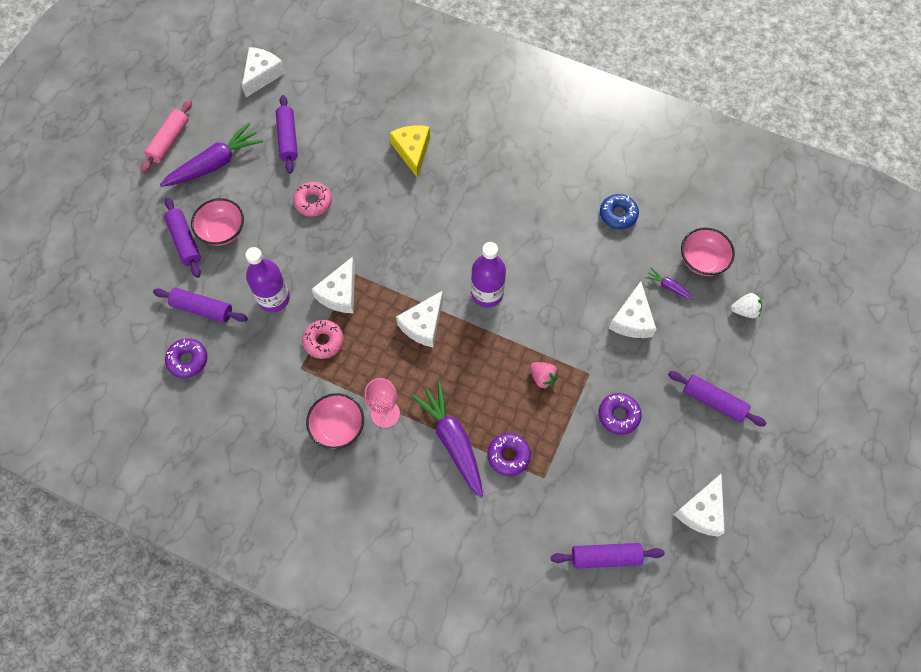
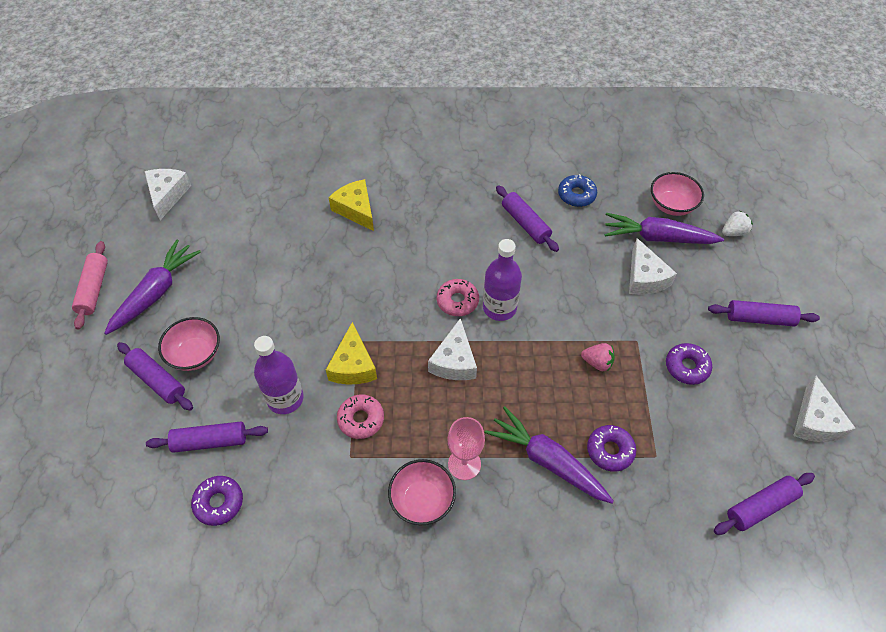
camera: 25 degrees left, 10 degrees down
purple rolling pin [276,95,298,174] -> purple rolling pin moved to [496,185,559,252]
pink donut [293,182,332,217] -> pink donut moved to [437,279,479,316]
white cheese [311,257,355,313] -> yellow cheese [326,322,377,384]
purple carrot [645,268,694,300] -> purple carrot [605,213,724,244], size x2.20

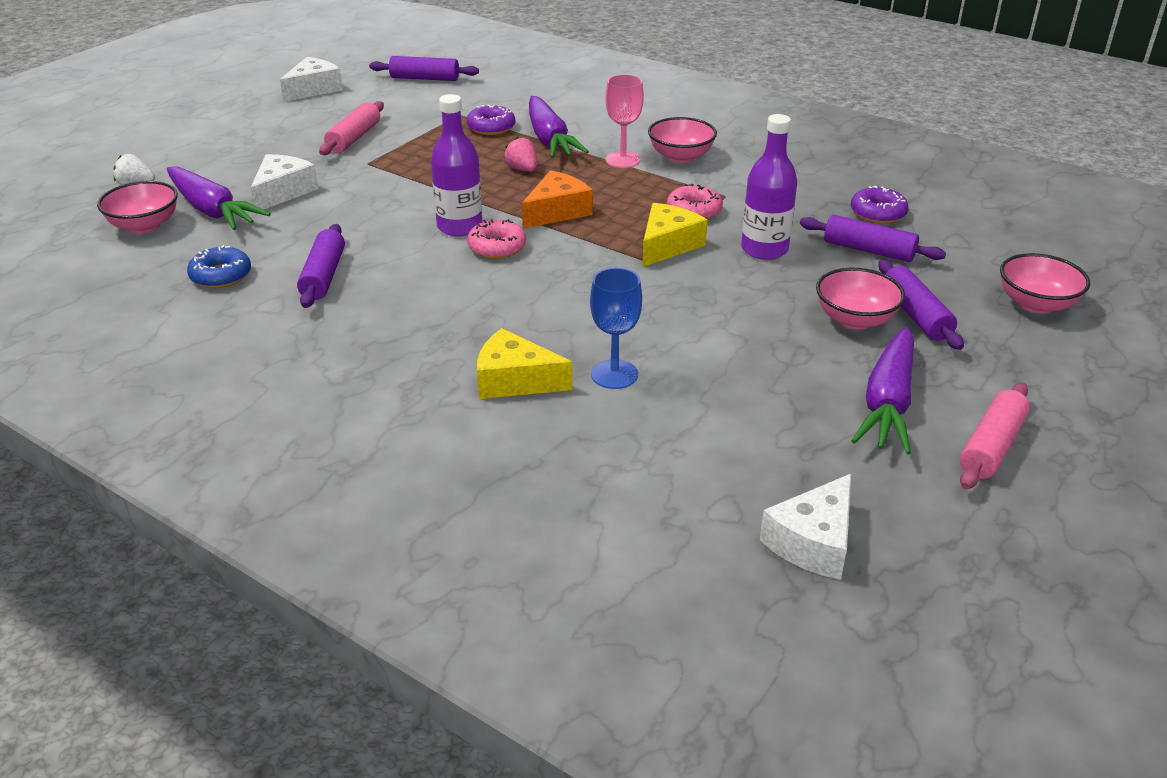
camera: 145 degrees left, 20 degrees down
purple carrot [104,240,201,335] -> purple carrot turned 45 degrees counterclockwise [852,327,914,454]
yellow cheese [329,179,374,231] -> yellow cheese turned 105 degrees clockwise [477,328,572,399]
white cheese [428,318,477,380] -> orange cheese [522,170,593,228]
pink strawberry [581,343,615,371] -> pink strawberry moved to [504,137,537,172]
purple donut [666,343,712,385] -> pink rolling pin [319,101,384,155]
purple rolling pin [708,300,820,327] -> none
none -> blue goblet [590,268,642,389]
none -> pink bowl [1000,253,1090,314]

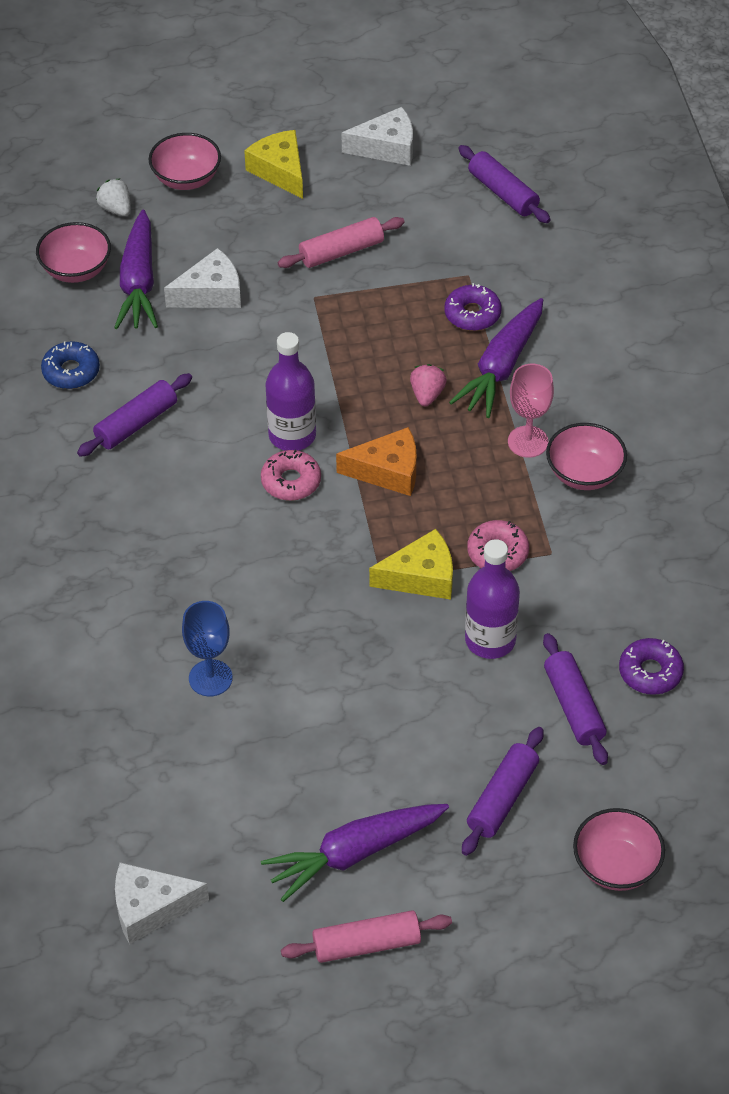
camera: 45 degrees right, 15 degrees up
yellow cheese [477,328,572,399] -> yellow cheese moved to [244,130,303,199]
pink bowl [816,268,905,329] -> pink bowl moved to [148,133,221,190]

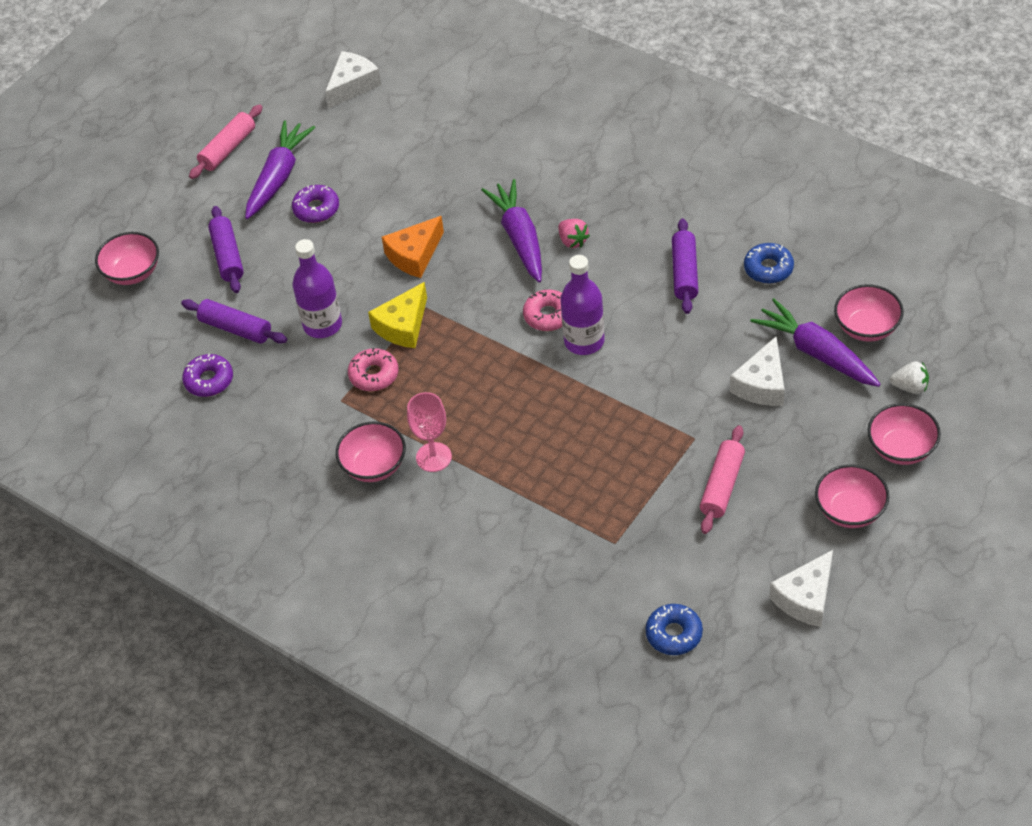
camera: 140 degrees right, 0 degrees up
blue goblet [182,601,233,697] -> none
yellow cheese [244,130,303,199] -> pink bowl [815,464,890,528]
orange cheese [336,427,417,496] -> orange cheese moved to [382,216,444,278]
pink strawberry [410,364,447,406] -> pink strawberry moved to [558,219,590,248]
purple donut [445,283,502,331] -> purple donut moved to [292,185,339,223]
purple carrot [449,298,543,418] -> purple carrot moved to [481,179,542,283]
purple rolling pin [458,145,551,223] -> blue donut [646,604,703,655]

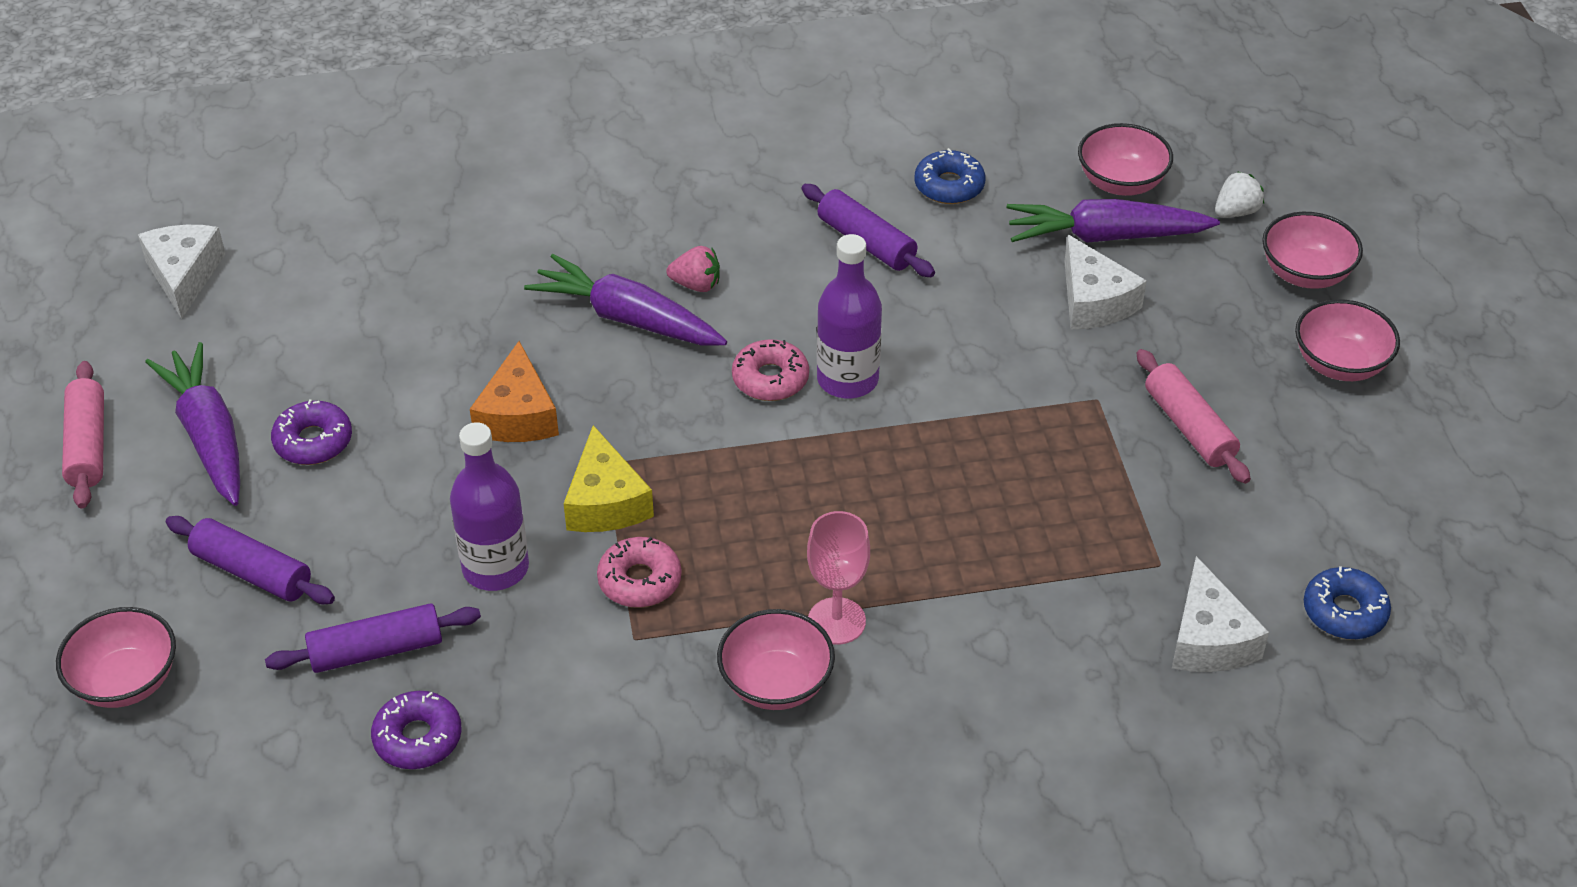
camera: 50 degrees left, 5 degrees down
white cheese [770,550,833,627] -> white cheese moved to [1172,556,1269,672]

